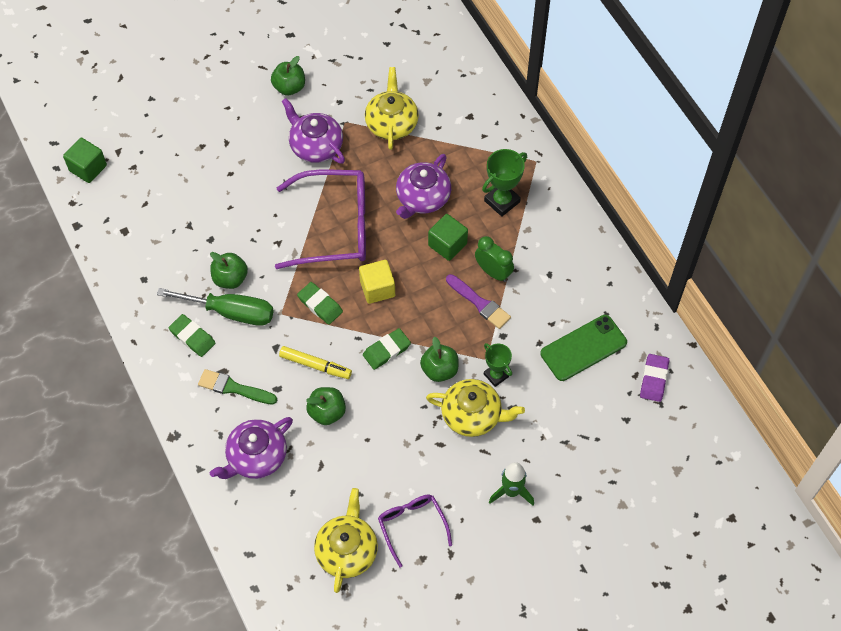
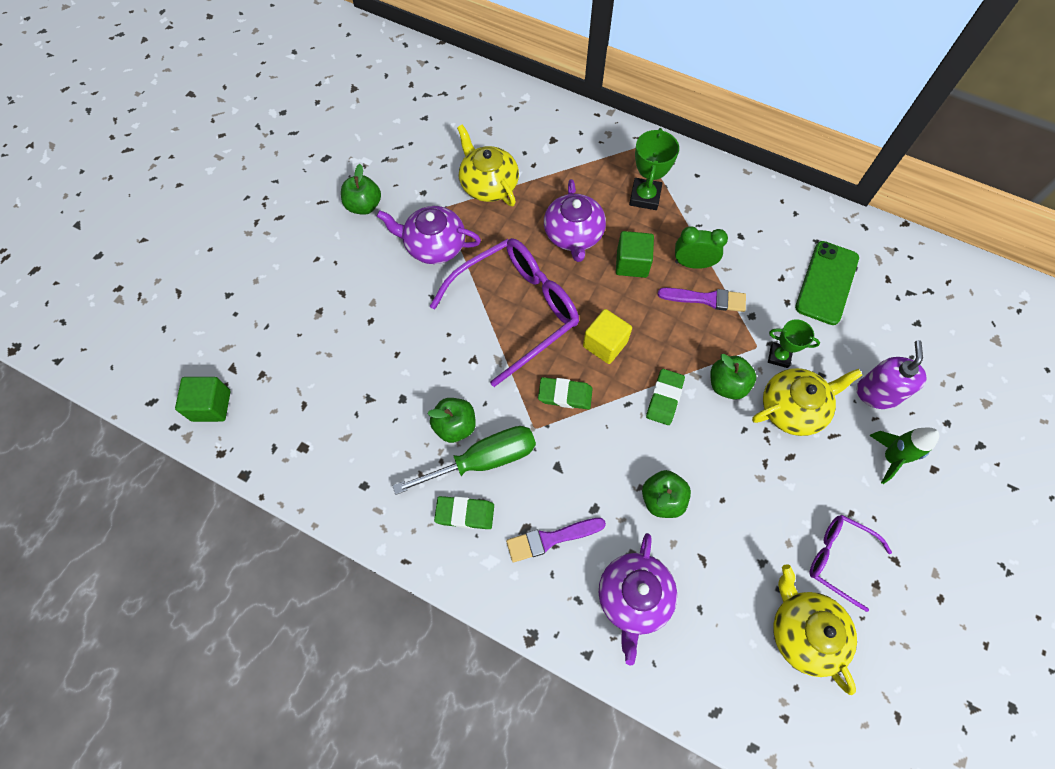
camera: 35 degrees left, 5 degrees up
green brush [198,369,277,404] -> purple brush [506,518,606,562]
yellow marker [279,346,352,379] -> none
purple eraser [640,354,669,402] -> none
none -> purple soap dispenser [856,340,927,409]

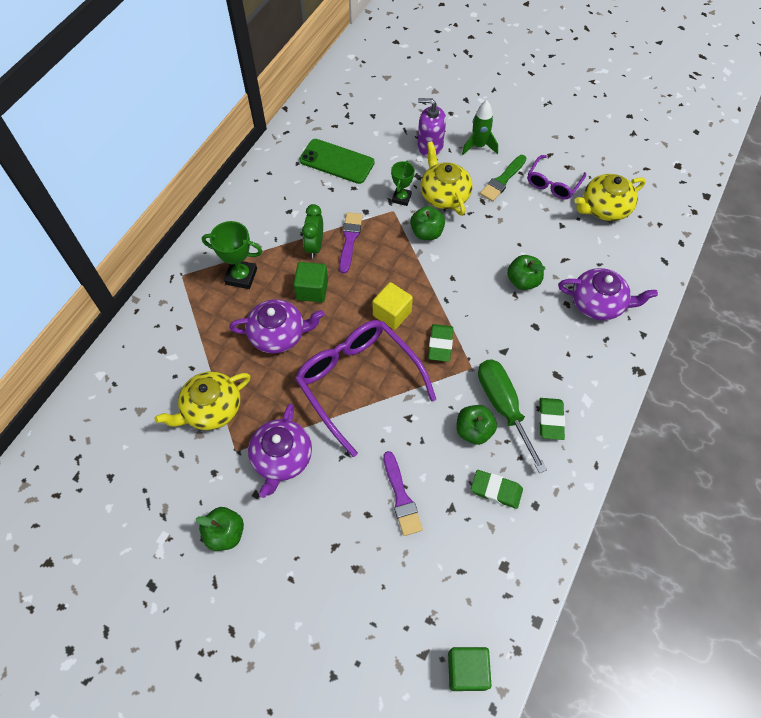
camera: 90 degrees left, 5 degrees down
purple brush [506,518,606,562] -> purple brush moved to [383,451,423,536]
green eraser [646,369,685,425] -> green eraser moved to [471,470,523,509]
none -> green brush [480,155,526,202]

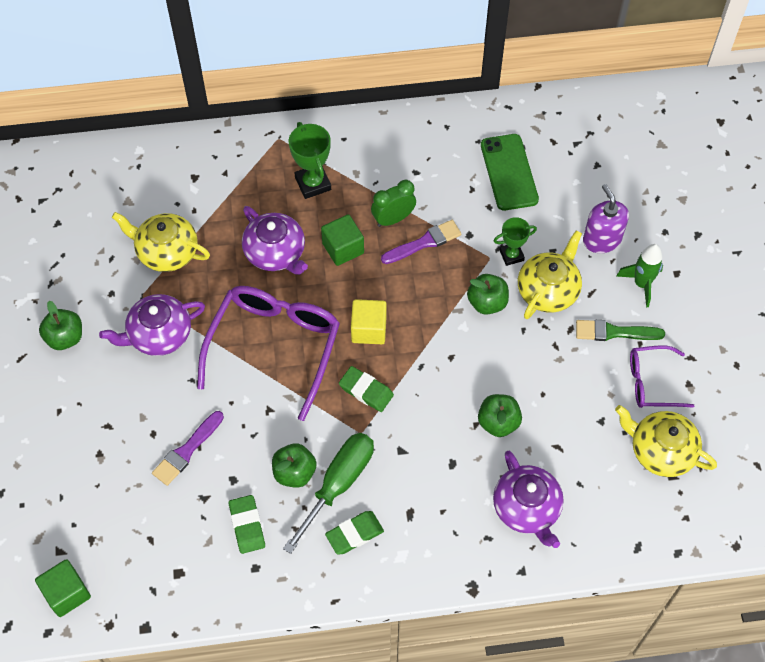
camera: 55 degrees right, 0 degrees up
green eraser [428,324,453,362] -> green eraser turned 60 degrees clockwise [339,366,394,412]

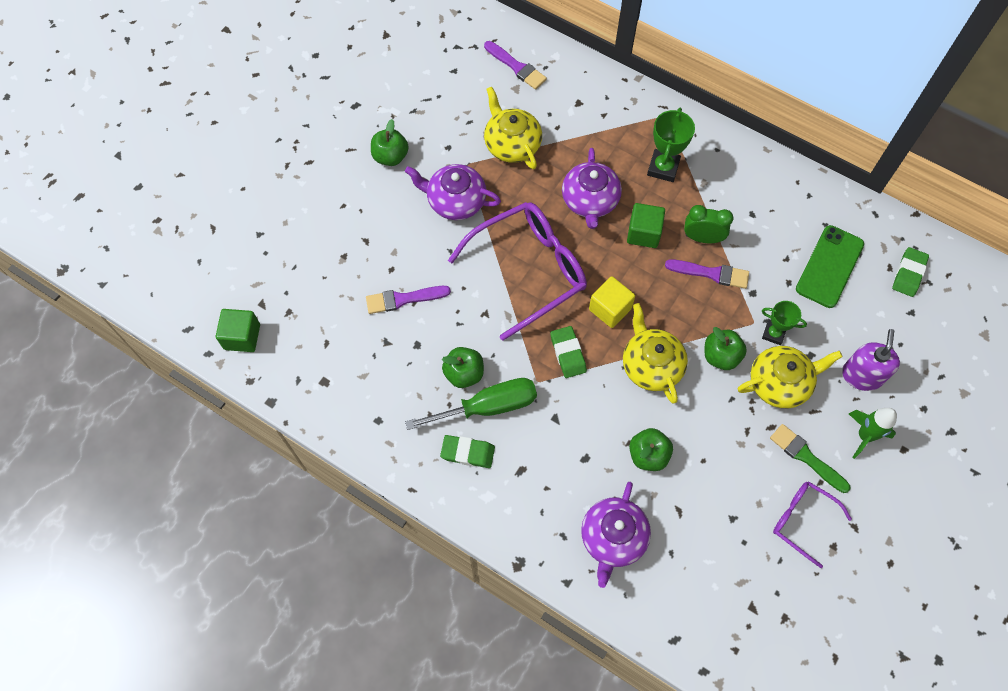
camera: 40 degrees right, 5 degrees up
green eraser [229,495,265,554] -> green eraser moved to [892,247,929,297]
yellow teapot [615,405,717,477] -> yellow teapot moved to [623,303,688,404]
none -> purple brush [484,41,547,90]

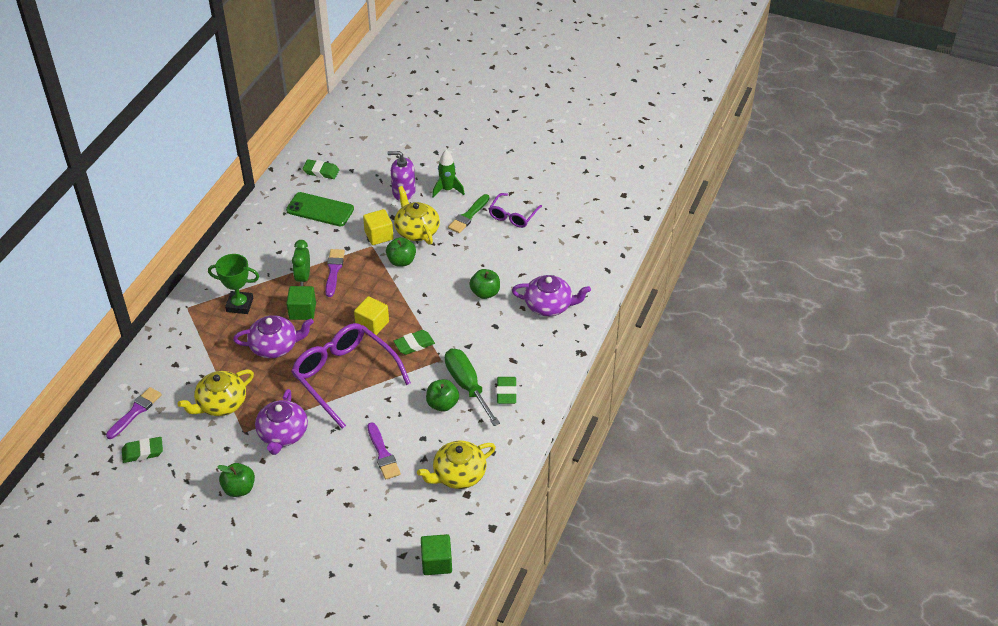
camera: 100 degrees left, 20 degrees down
yellow teapot [623,303,688,404] -> yellow teapot moved to [417,441,496,489]
green trophy [762,301,807,345] -> yellow cube [363,209,394,245]
none -> green eraser [122,437,163,463]

